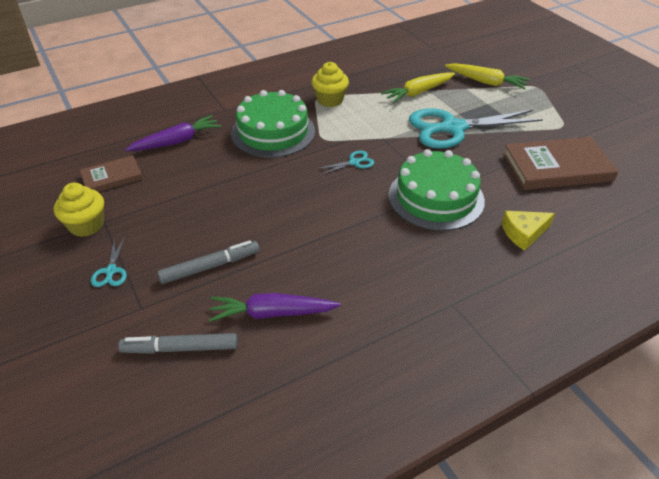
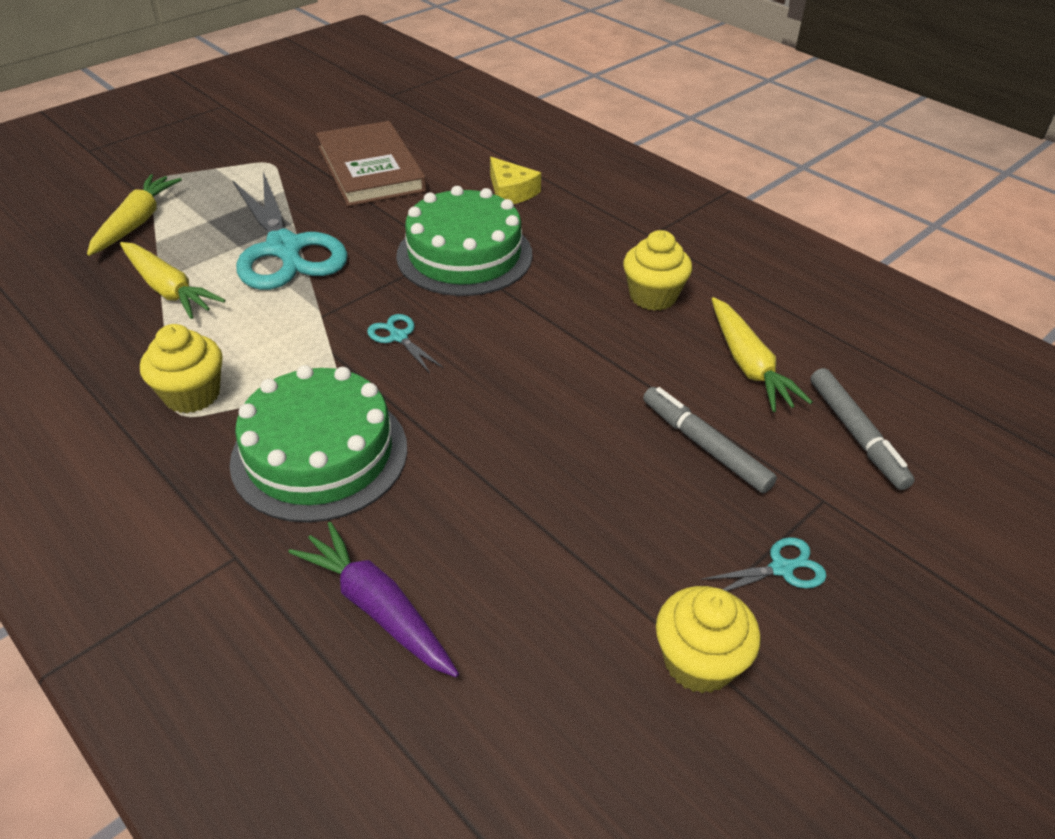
camera: 105 degrees left, 0 degrees up
brown book [80,155,143,192] -> none
purple carrot [209,293,341,322] -> yellow carrot [712,297,813,412]
none -> yellow cupcake [623,230,692,311]

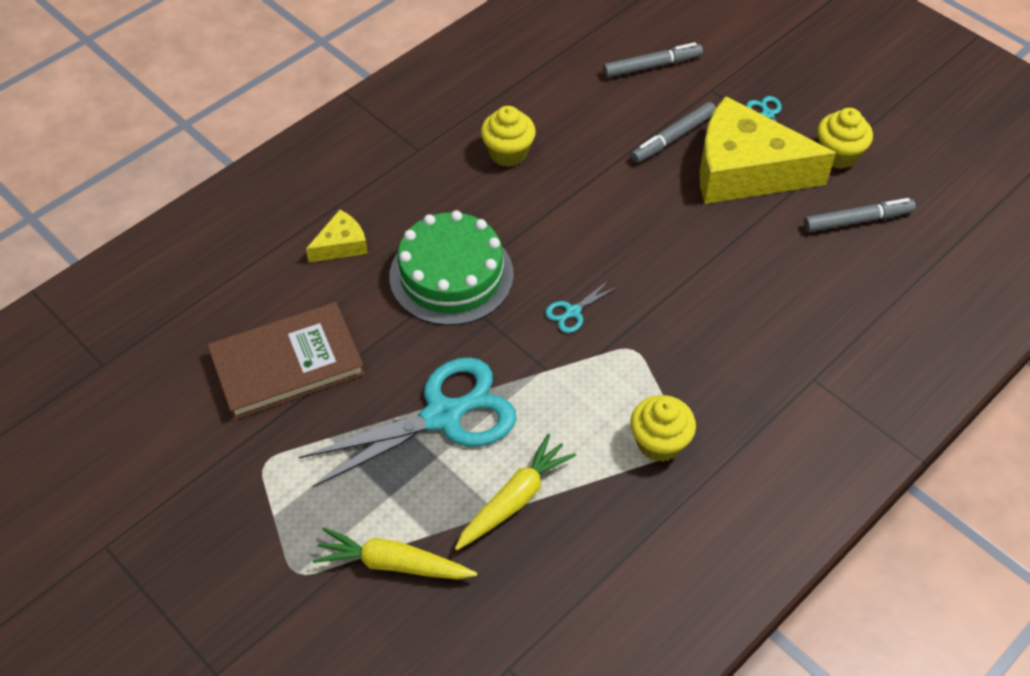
camera: 90 degrees left, 10 degrees up
green cake [230,365,407,523] -> none
purple carrot [288,522,459,677] -> none
yellow carrot [712,297,813,412] -> none
none -> yellow cheese [700,96,836,204]
none -> grey marker [804,198,916,232]

